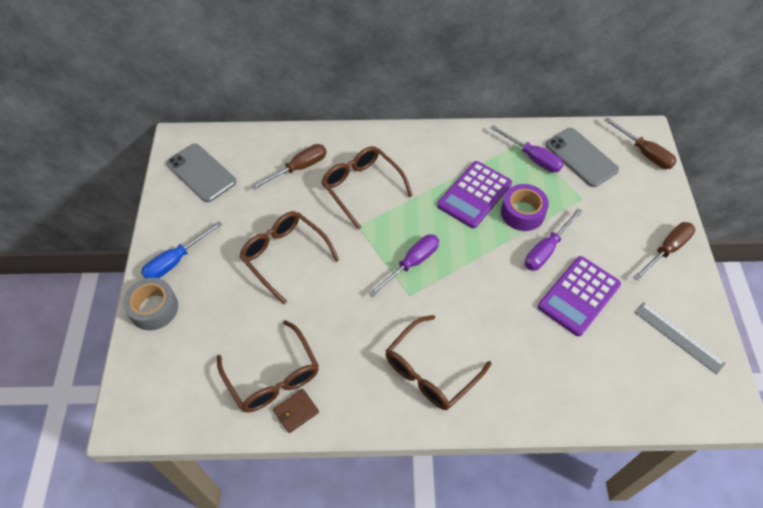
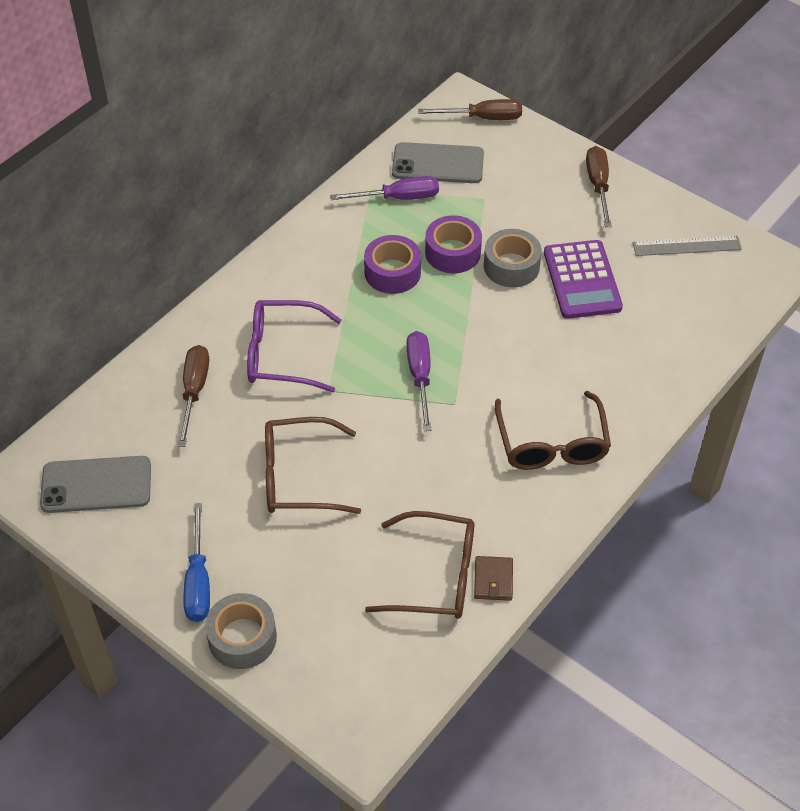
camera: 50 degrees left, 5 degrees down
brown glasses [321,146,413,230] -> purple glasses [247,300,342,392]
purple calculator [437,161,512,228] -> purple tape [364,235,421,294]
purple screwdriver [525,208,582,271] -> grey tape [484,229,542,287]

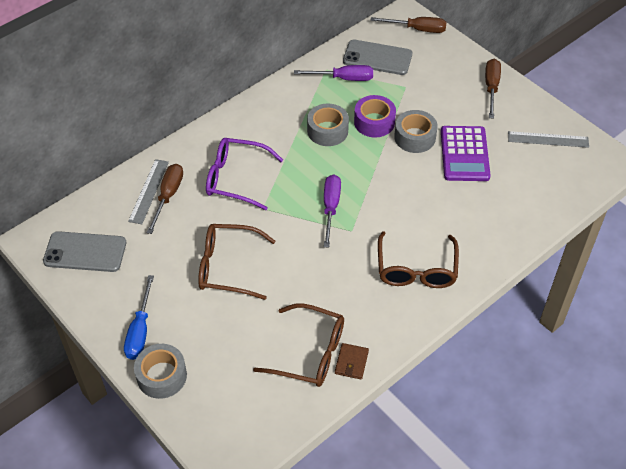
camera: 10 degrees right, 0 degrees up
purple tape [364,235,421,294] -> grey tape [307,103,349,146]
none -> grey ruler [128,159,169,224]

